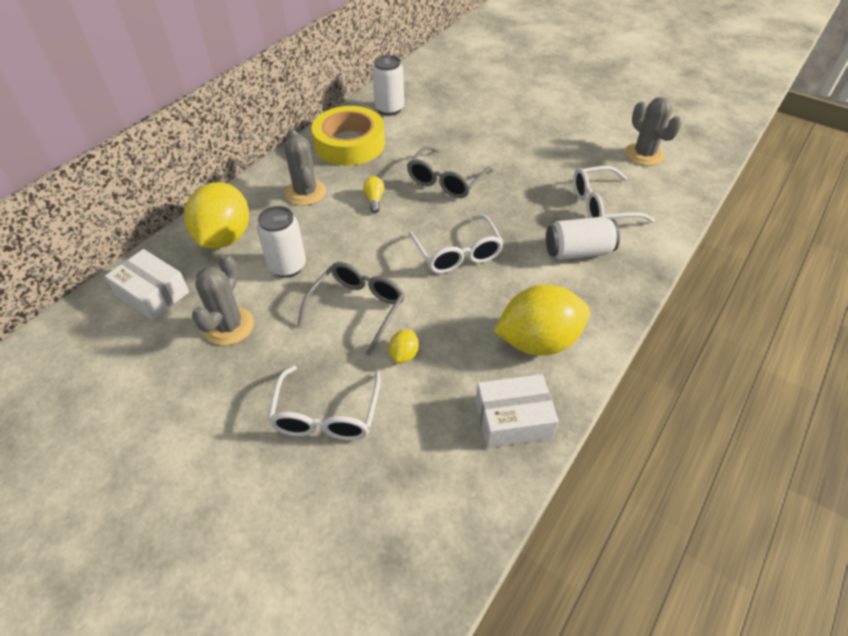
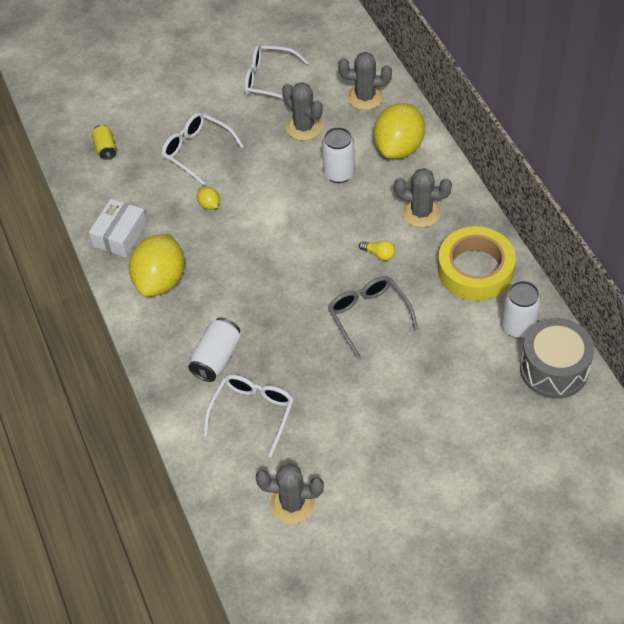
camera: 125 degrees right, 5 degrees up
white box [105,249,189,321] -> grey cactus [338,52,392,110]
yellow lemon [184,182,249,249] -> yellow lemon turned 75 degrees clockwise [373,103,425,159]
grey glasses [297,262,405,356] -> none
white glasses [408,215,504,274] -> white glasses moved to [244,44,309,100]
none -> yellow can [92,125,117,160]
none -> grey drum [520,318,594,399]

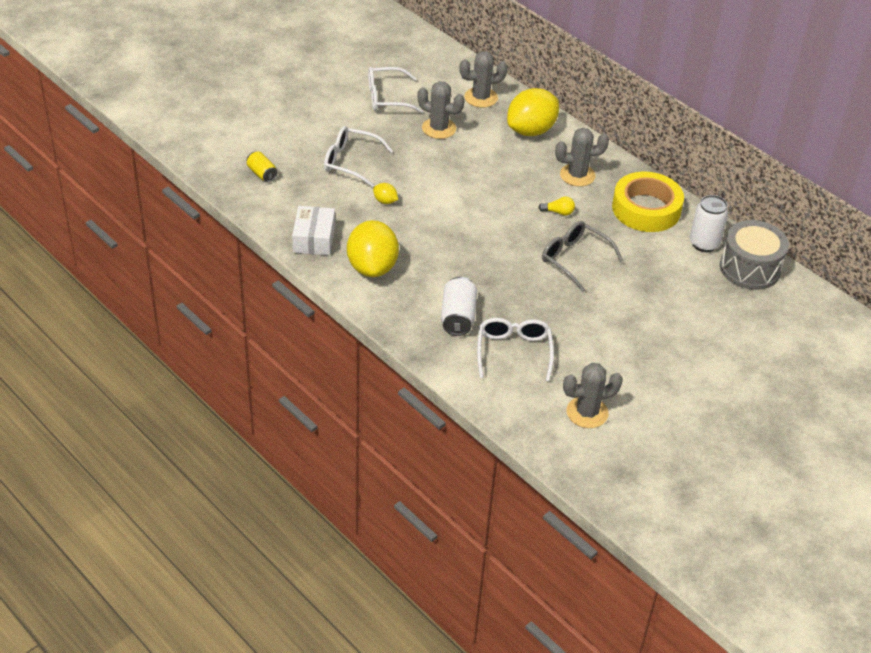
camera: 25 degrees left, 10 degrees down
white can [322,127,355,183] -> none
yellow lemon [373,103,425,159] -> yellow lemon turned 45 degrees clockwise [507,88,559,136]

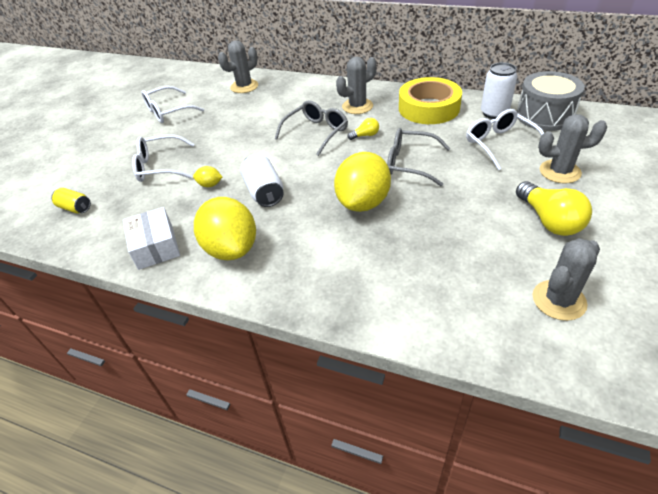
camera: 20 degrees left, 0 degrees up
grey cactus [418,81,465,139] -> grey cactus moved to [538,114,607,183]
white can [441,276,477,336] -> white can moved to [240,154,284,207]
white glasses [477,318,554,381] -> white glasses moved to [466,109,544,170]
yellow lemon [507,88,559,136] -> yellow lemon moved to [334,152,391,212]
none -> grey glasses [275,100,348,156]
none -> yellow light bulb [516,181,592,236]

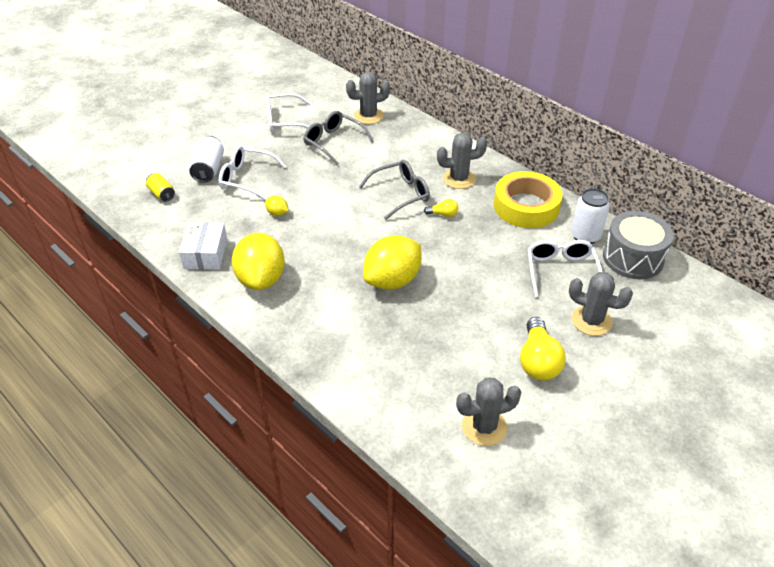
camera: 20 degrees right, 0 degrees up
white can [240,154,284,207] -> white can moved to [189,136,224,183]
grey glasses [387,128,451,186] -> grey glasses moved to [303,111,374,165]

